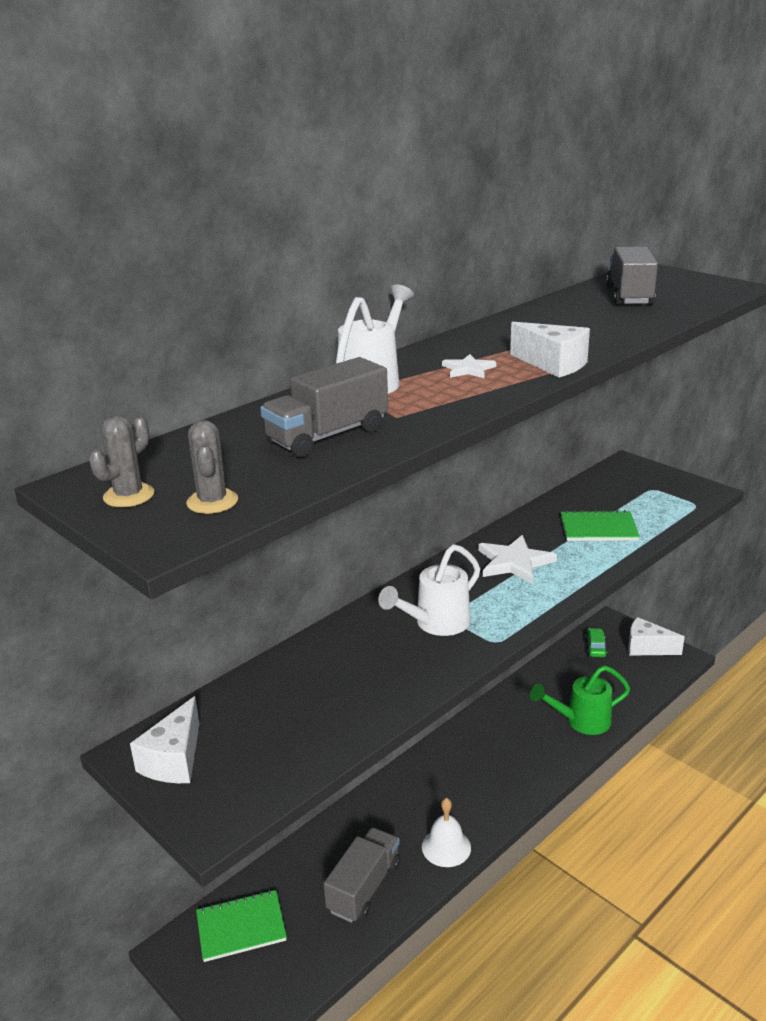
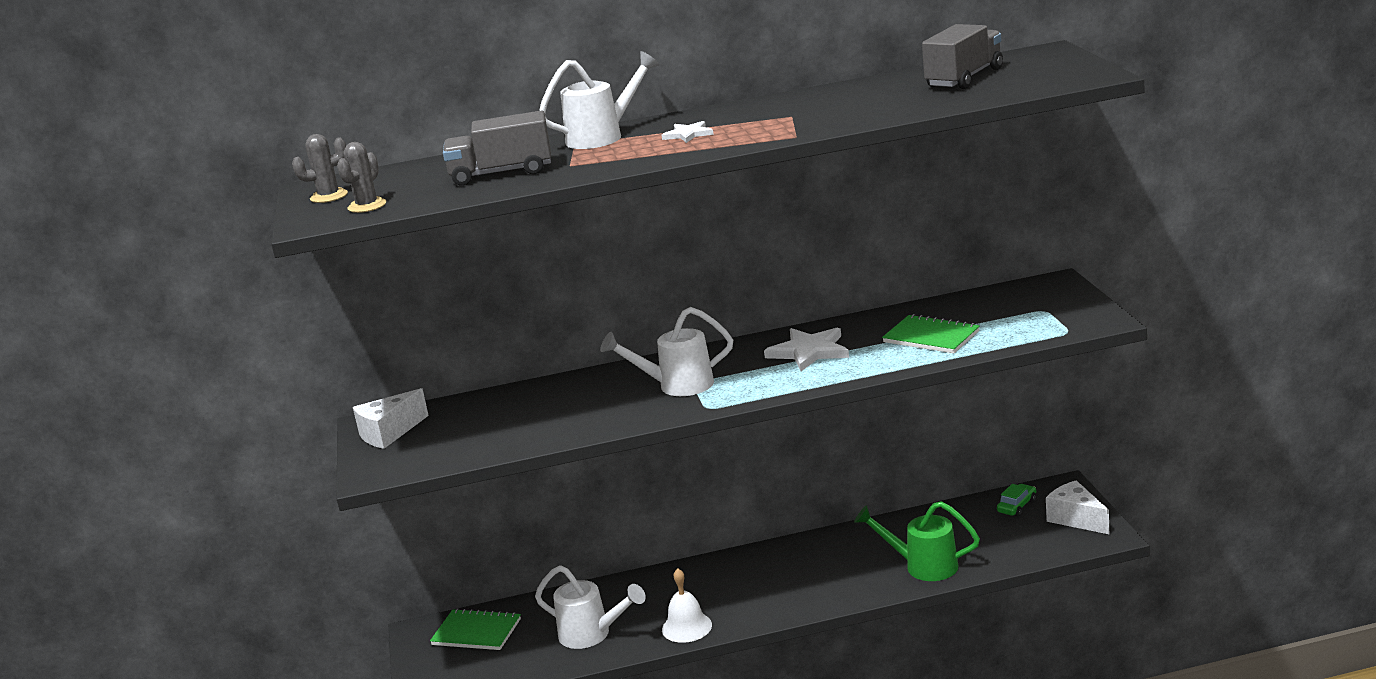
camera: 35 degrees right, 5 degrees down
grey truck [324,827,400,923] -> white watering can [535,565,646,649]
white cheese [510,322,590,378] -> none

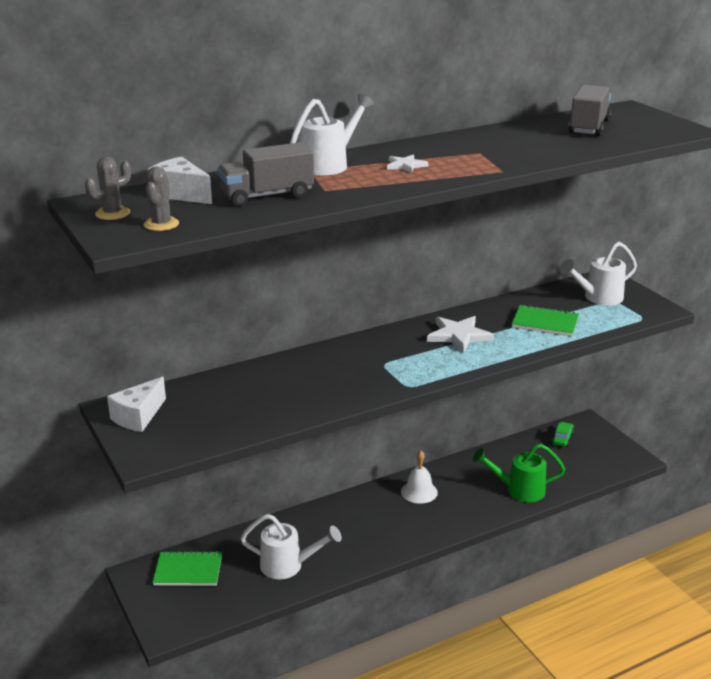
camera: 20 degrees left, 5 degrees up
white watering can [600,307,733,396] -> white watering can moved to [560,242,637,305]
white bell [662,568,712,643] -> white bell moved to [401,451,438,504]
white cheese [1046,480,1109,534] -> white cheese moved to [148,157,212,204]

